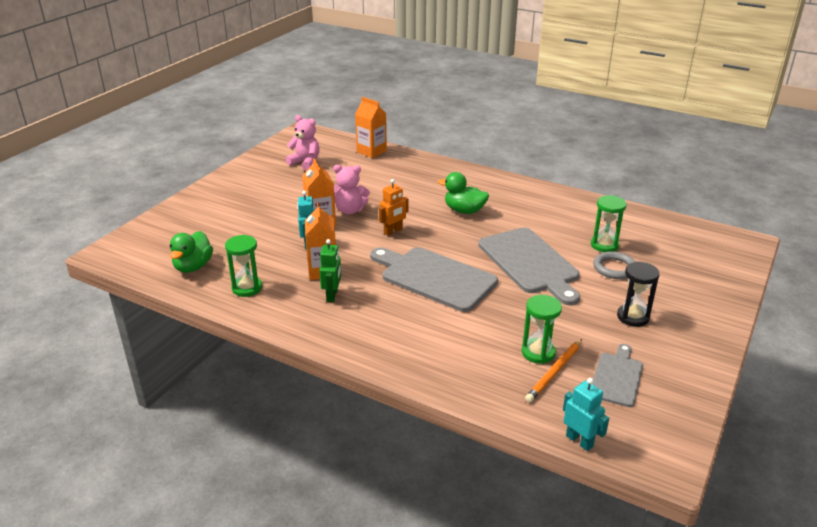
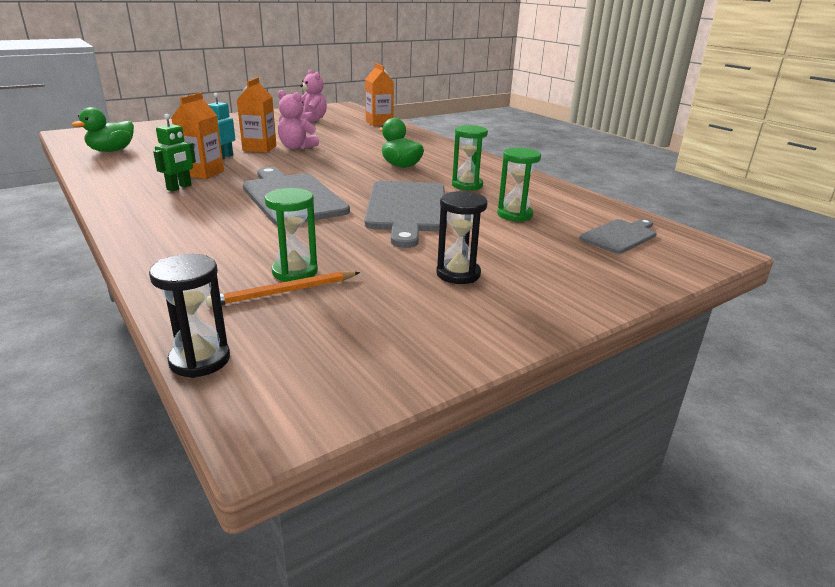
camera: 25 degrees right, 5 degrees down
green hourglass [225,235,262,297] -> green hourglass moved to [452,125,488,190]
orange robot [379,179,409,236] -> none
turquoise robot [563,378,609,451] -> black hourglass [149,254,230,378]
grey cutting board [592,344,643,407] -> grey cutting board moved to [579,219,657,254]
grey ring [593,251,636,279] -> none

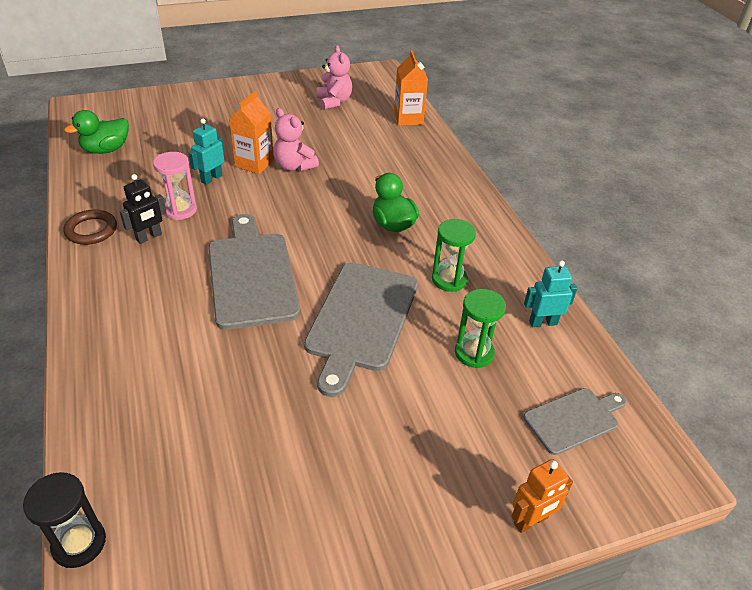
camera: 15 degrees right, 15 degrees up
green robot [153,114,196,192] -> black robot [120,174,167,244]
orange carton [172,93,224,179] -> pink hourglass [153,152,197,220]
orange pencil [206,271,360,307] -> none
green hourglass [265,188,318,282] -> none
black hourglass [436,191,488,284] -> none
none -> brown ring [64,210,117,245]
none -> orange robot [511,459,573,533]
none -> turquoise robot [524,260,577,327]

